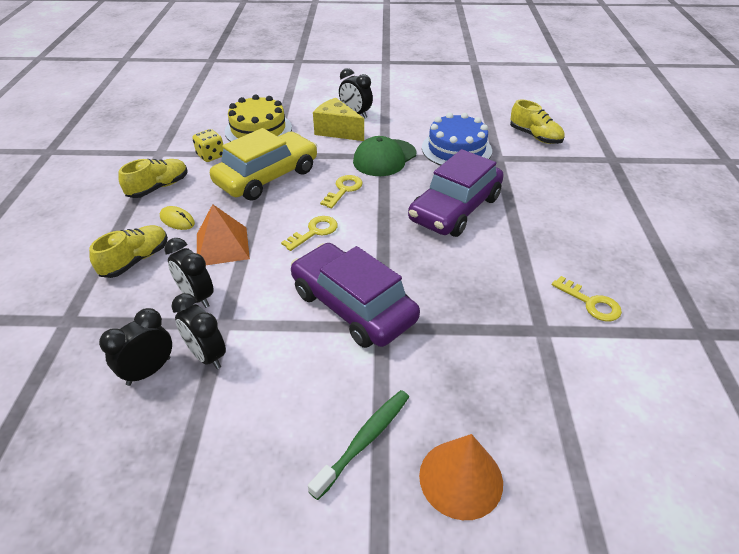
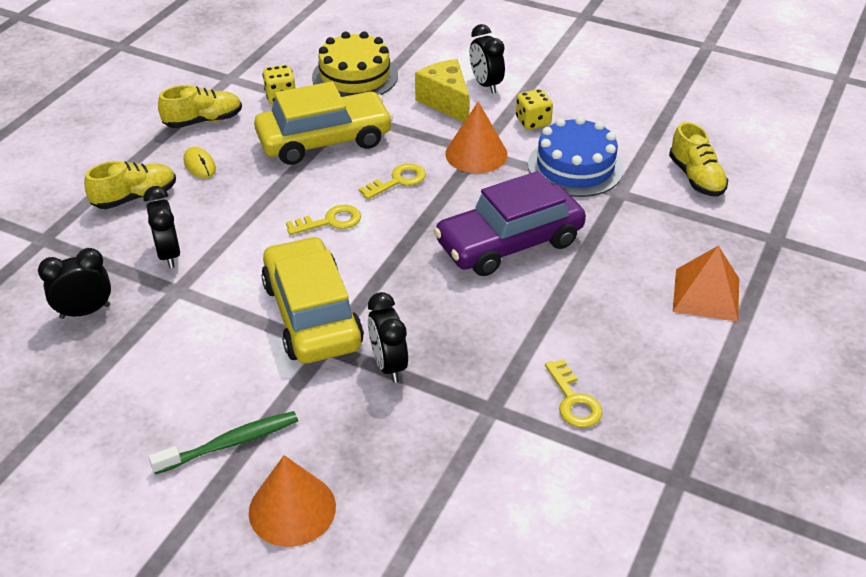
camera: 25 degrees right, 0 degrees up
black clock [172,293,226,369] -> black clock moved to [368,292,408,383]
orange pyramid [197,204,250,265] -> orange pyramid moved to [673,246,739,322]
purple car [291,243,420,348] -> yellow car [261,236,364,364]
green cap [353,136,417,176] -> orange cone [445,101,508,173]
none -> yellow dice [516,89,553,130]

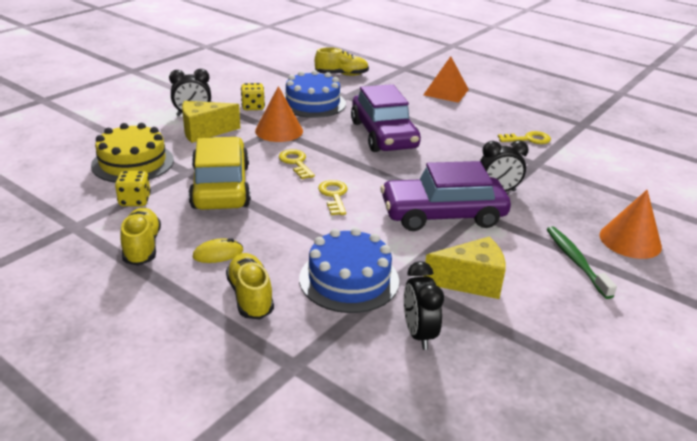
camera: 80 degrees left, 10 degrees down
black clock [143,186,180,268] -> blue cake [299,227,399,313]
yellow car [261,236,364,364] -> purple car [380,161,511,231]
none -> yellow cheese [424,236,506,299]

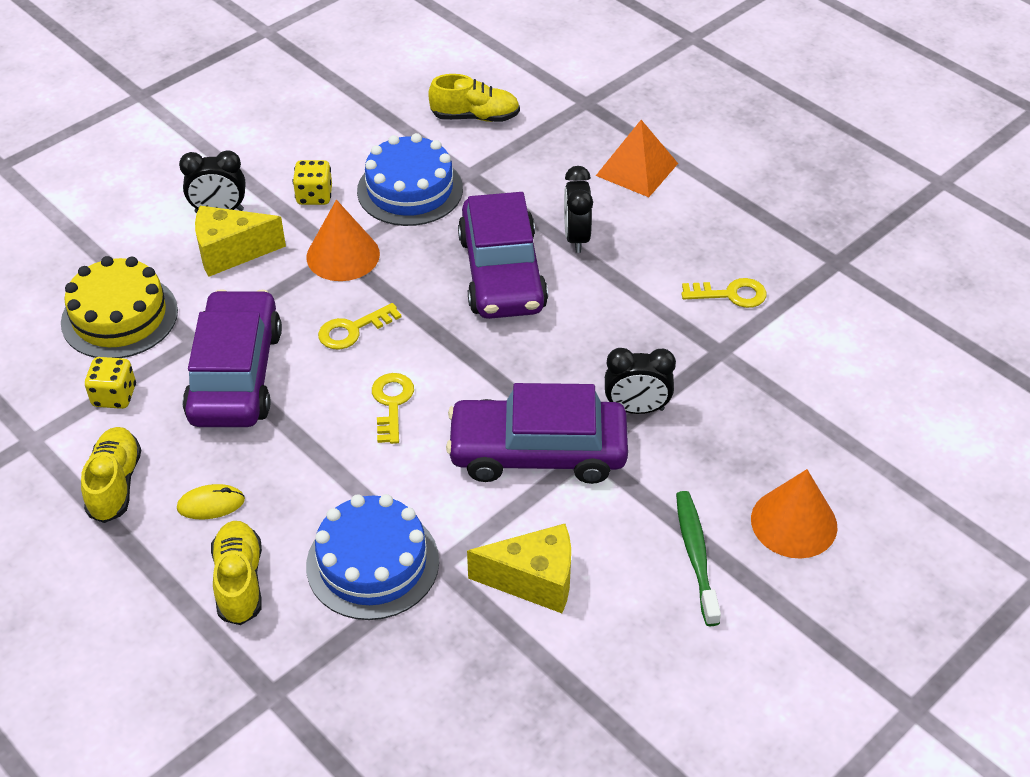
camera: 10 degrees right, 15 degrees up
yellow car [189,137,251,210] -> purple car [183,289,282,427]
yellow key [279,149,315,179] -> yellow key turned 105 degrees counterclockwise [318,303,401,350]
black clock [404,261,444,350] -> black clock moved to [564,166,593,253]

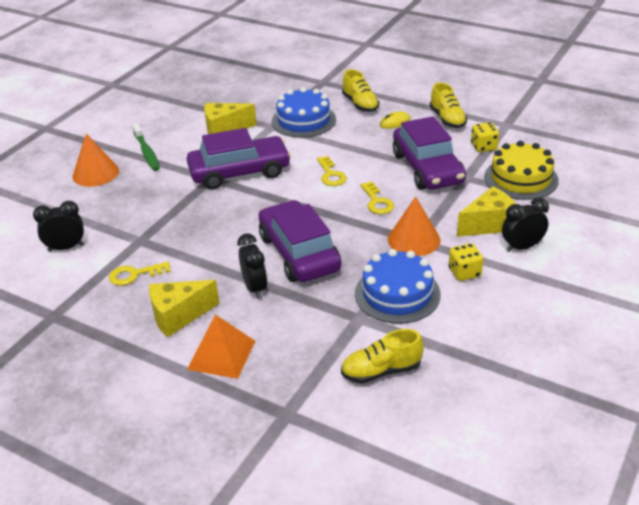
camera: 165 degrees right, 10 degrees down
yellow key [318,303,401,350] -> yellow key turned 120 degrees clockwise [360,182,394,214]
black clock [605,348,676,414] -> black clock moved to [33,201,84,252]
none -> yellow cheese [149,280,220,337]

